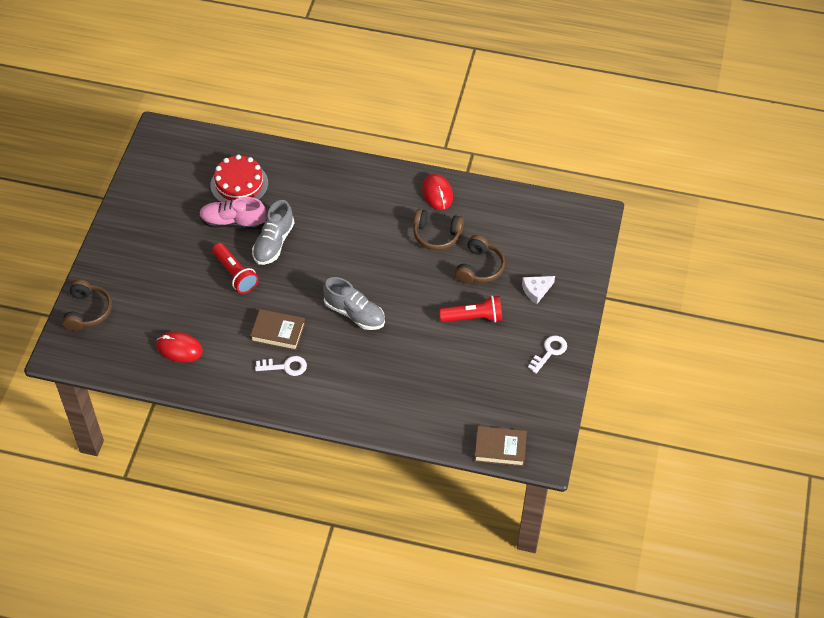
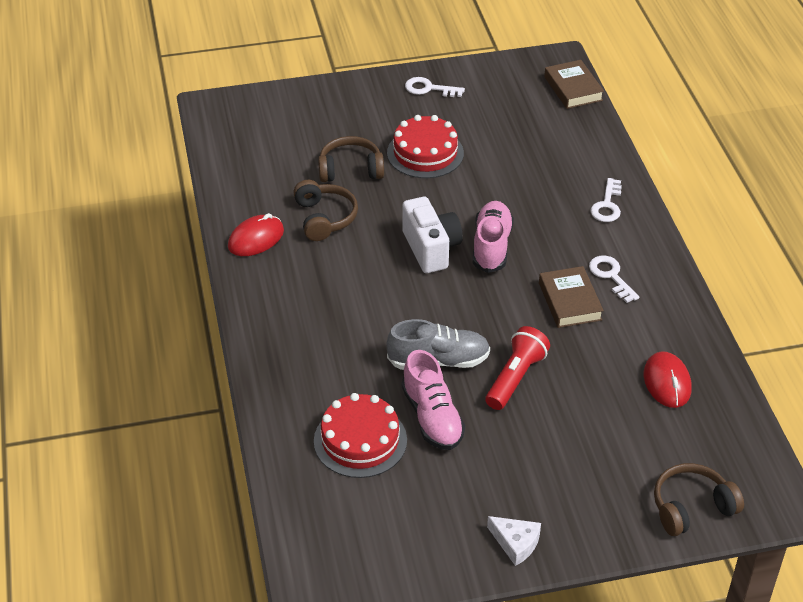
camera: 115 degrees left, 10 degrees down
grey shoe [323,277,385,330] -> pink shoe [473,201,514,273]
red flashlight [439,295,502,323] -> red cake [387,115,464,178]
white cheese [522,276,555,304] -> white cheese moved to [487,516,541,566]
none -> white camera [402,197,463,273]
none -> white key [590,178,622,222]

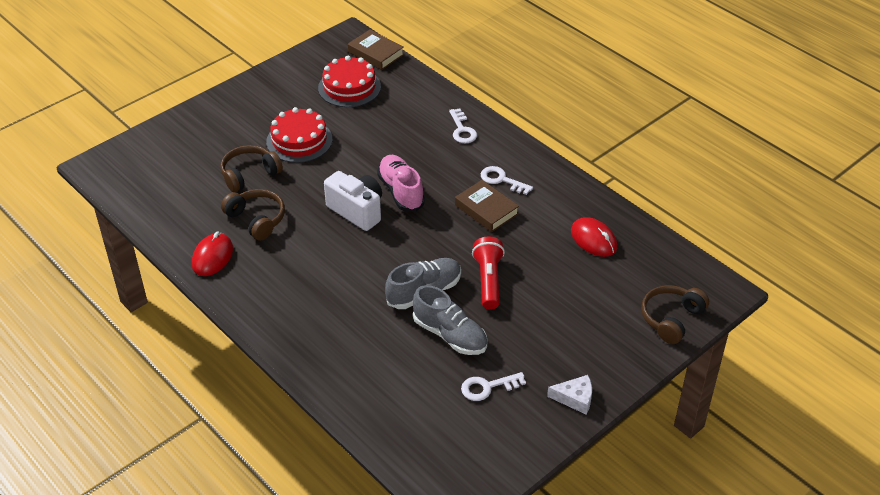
camera: 30 degrees left, 0 degrees up
red cake [314,393,407,478] -> red cake moved to [318,56,381,107]
pink shoe [402,350,465,450] -> grey shoe [413,285,487,355]
white key [405,77,465,97] -> white key moved to [461,372,526,401]

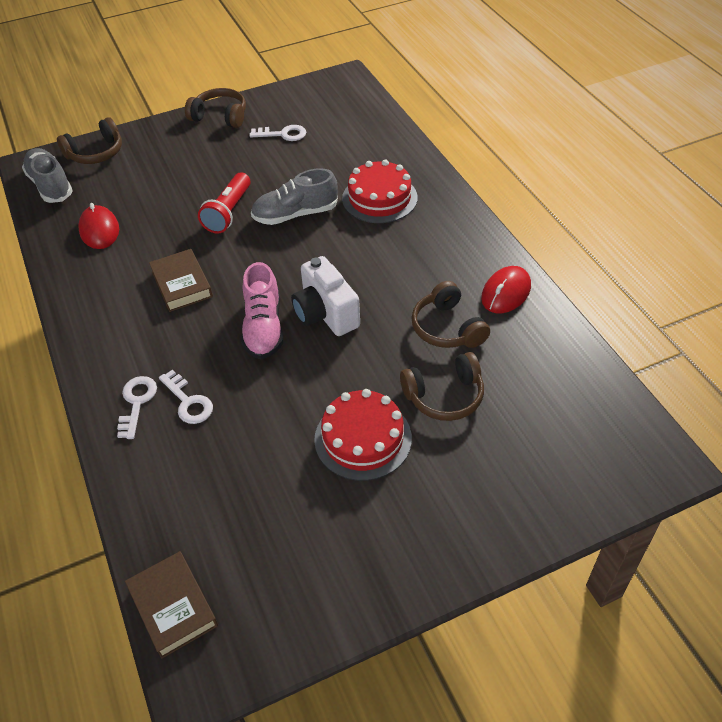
camera: 160 degrees left, 5 degrees up
red cake [318,56,381,107] -> red cake moved to [342,159,418,223]
grey shoe [413,285,487,355] -> grey shoe moved to [22,148,73,203]
white key [481,166,533,195] -> white key moved to [159,370,213,424]
white cheese [547,375,592,415] -> brown headphones [185,88,246,128]

